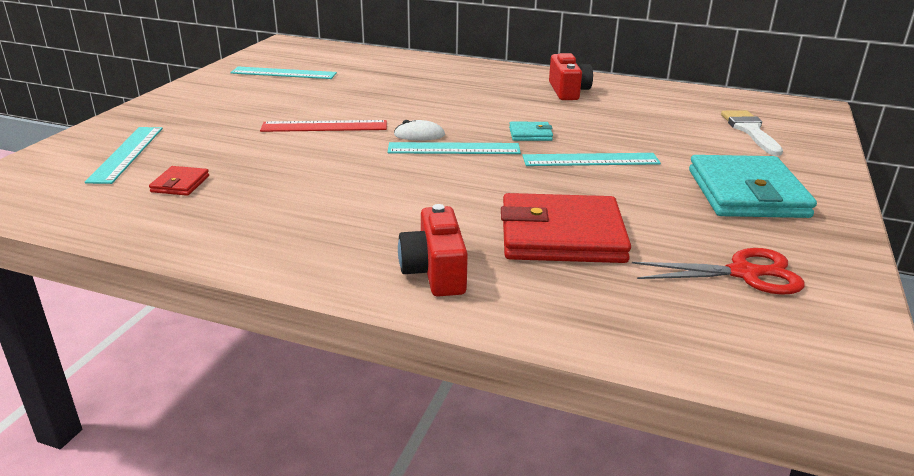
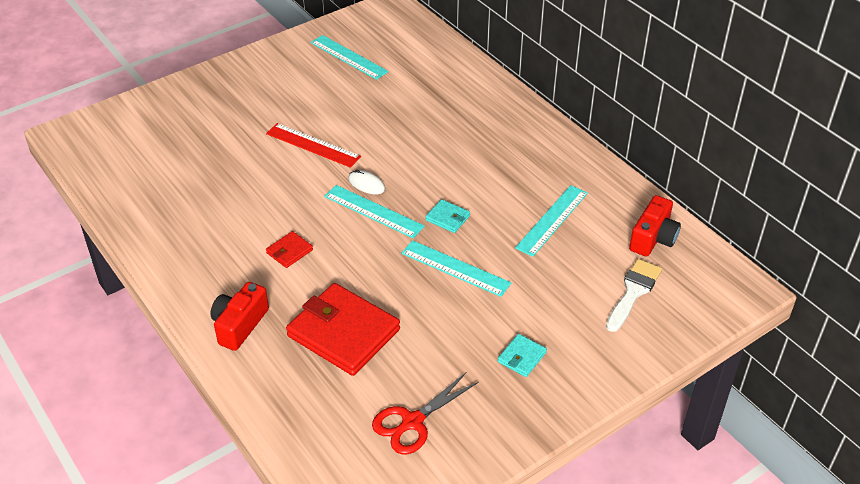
camera: 35 degrees right, 15 degrees up
turquoise ruler [85,127,163,184] -> turquoise ruler moved to [515,185,588,257]
red wallet [149,166,209,196] -> red wallet moved to [266,231,313,268]
red camera [549,53,593,100] -> red camera moved to [629,195,681,257]
red scissors [632,248,805,295] -> red scissors turned 105 degrees clockwise [372,373,479,454]
turquoise wallet [689,155,817,218] -> turquoise wallet [498,334,547,377], size x0.44

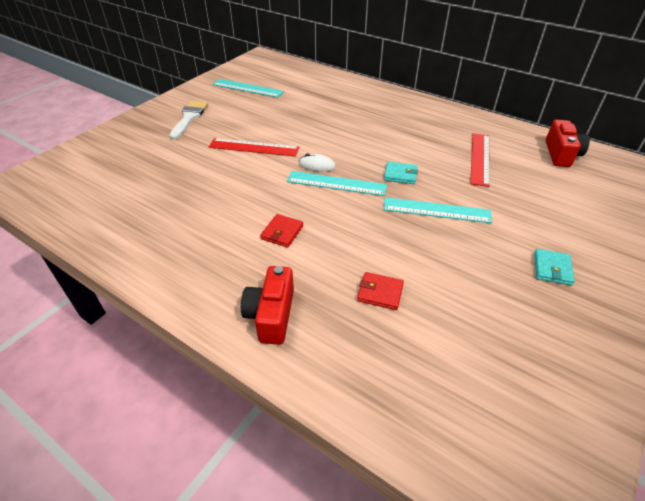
camera: 20 degrees left, 0 degrees up
red wallet [286,283,400,376] -> red wallet [357,272,404,310], size x0.44
red scissors [372,373,479,454] -> none
turquoise ruler [515,185,588,257] -> red ruler [470,133,490,187]
white brush [606,259,662,332] -> white brush moved to [169,101,208,140]

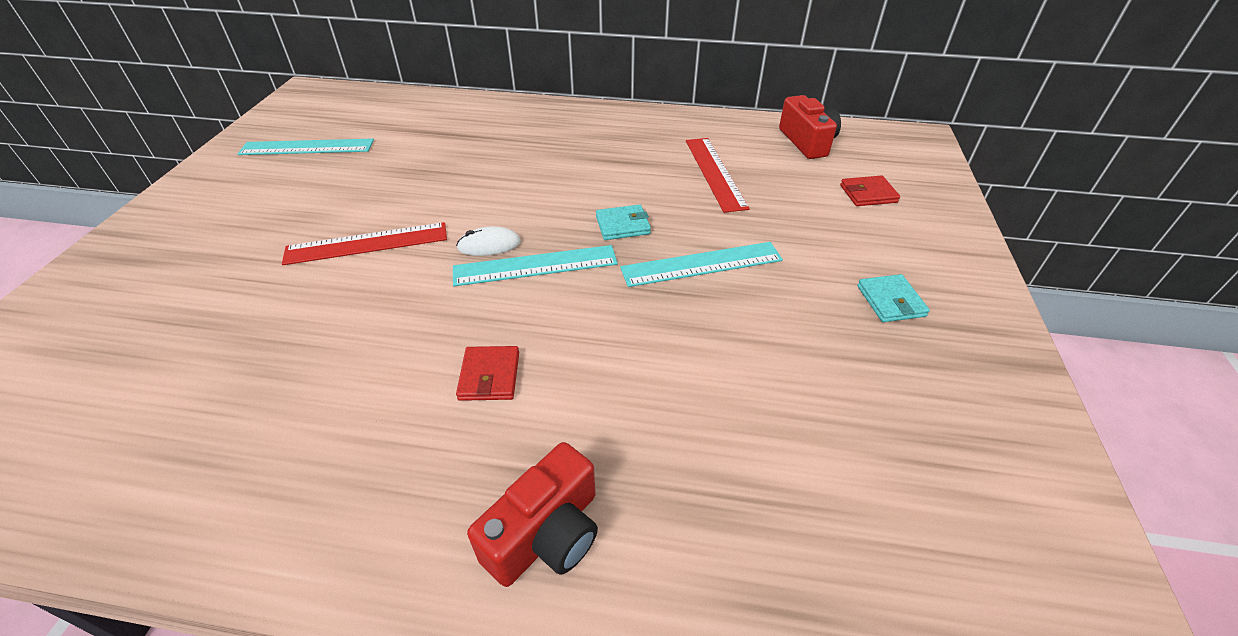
camera: 25 degrees left, 0 degrees up
white brush [169,101,208,140] -> none
red camera [241,266,294,345] -> red camera turned 120 degrees counterclockwise [467,442,598,587]
red wallet [357,272,404,310] -> red wallet moved to [840,175,900,206]

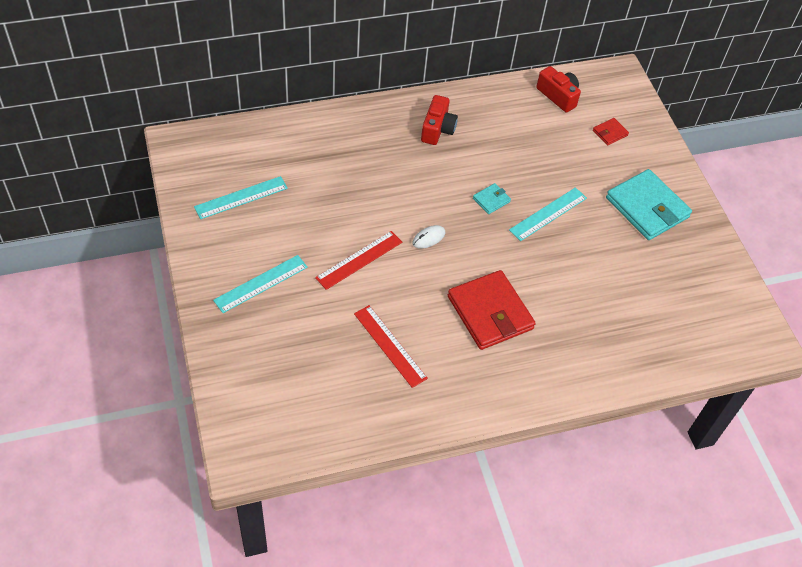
camera: 30 degrees left, 10 degrees up
turquoise ruler [453,245,618,286] -> turquoise ruler moved to [213,255,308,313]
red wallet [456,346,519,401] -> red wallet [448,270,536,350], size x2.25
red camera [467,442,598,587] -> red camera moved to [421,95,458,145]
red ruler [686,138,750,213] -> red ruler moved to [354,305,428,388]
turquoise wallet [857,274,930,322] -> turquoise wallet [606,169,692,240], size x2.25

